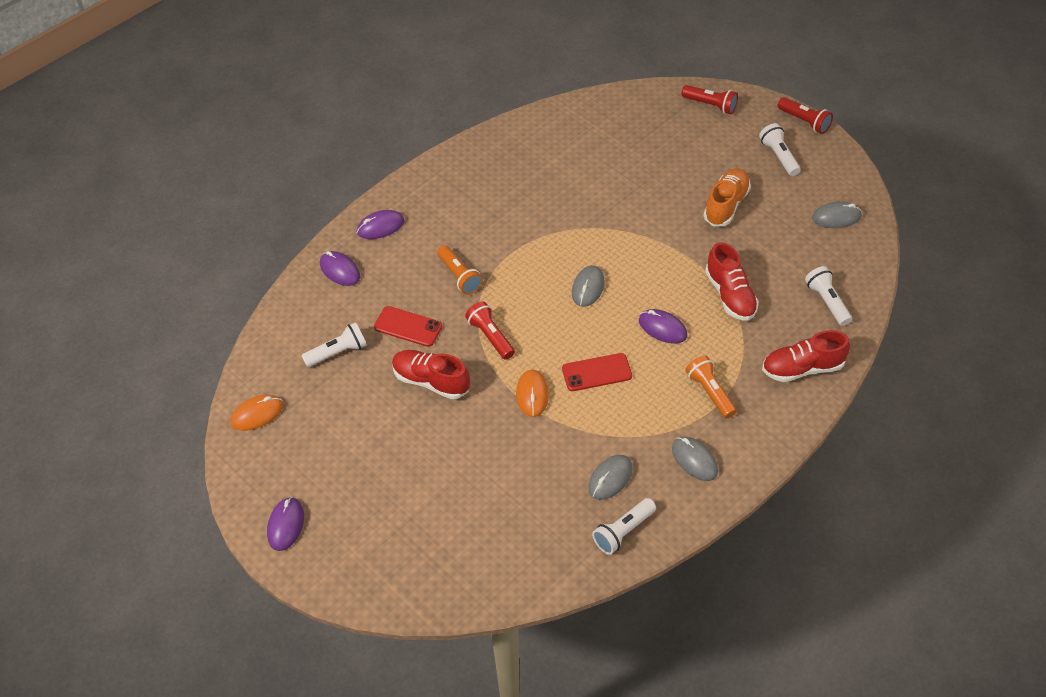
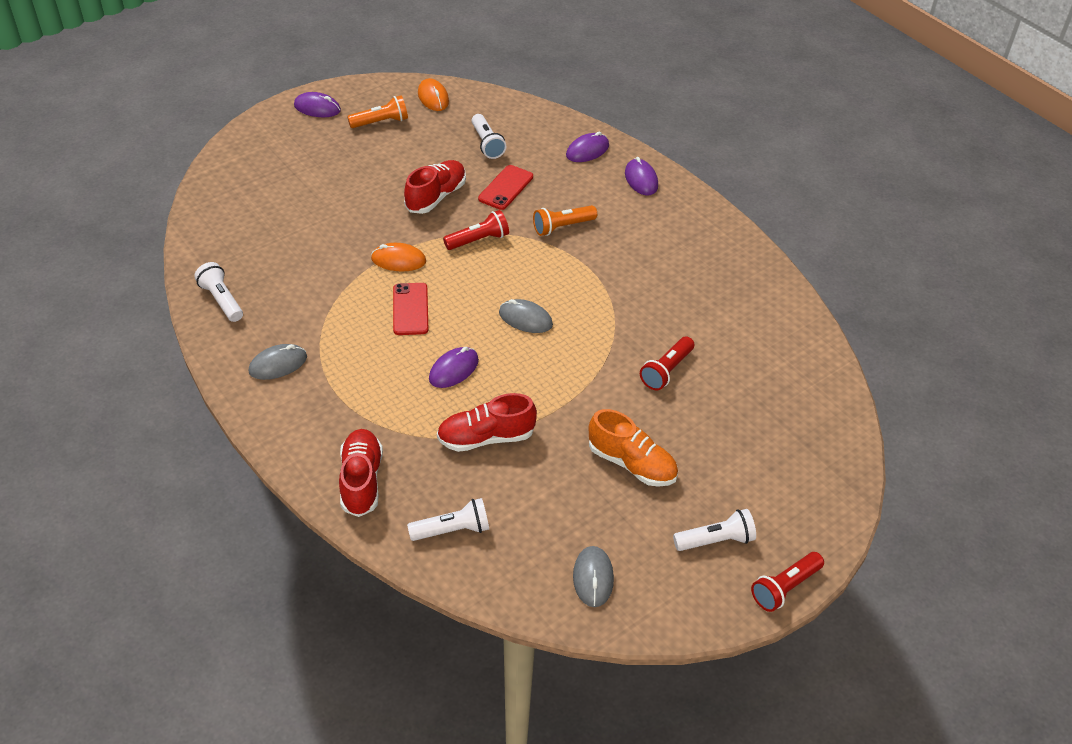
camera: 95 degrees right, 5 degrees down
grey mouse [588,455,633,500] -> none
red flashlight [682,85,738,114] -> red flashlight moved to [640,337,695,390]
orange flashlight [685,356,737,419] -> orange flashlight moved to [347,96,408,128]

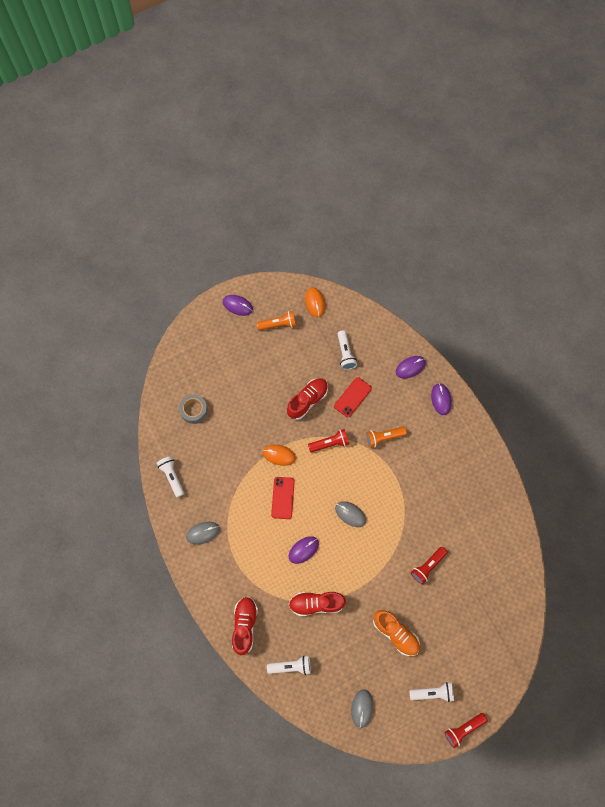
camera: 10 degrees right, 25 degrees up
none -> grey tape [179,394,208,424]

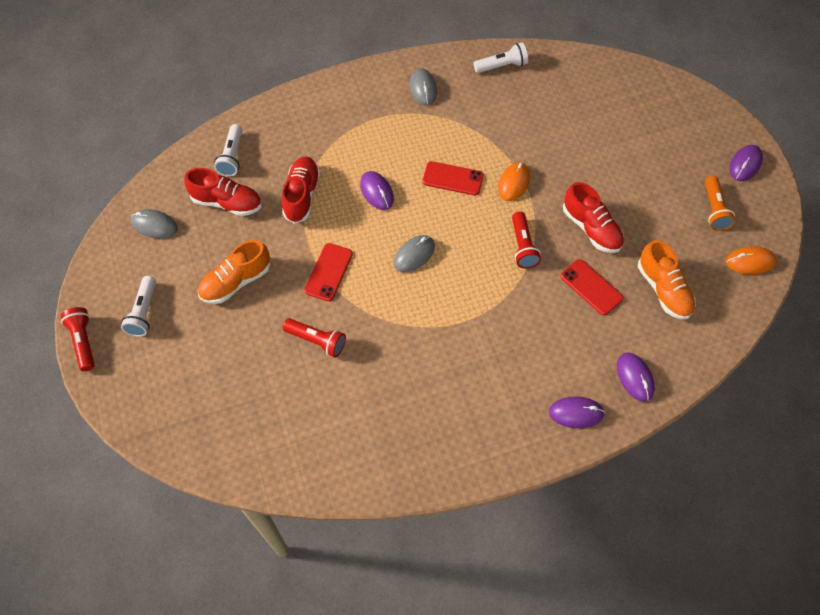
camera: 100 degrees right, 10 degrees down
grey tape [179,394,208,424] -> none
red shoe [232,597,258,655] -> red shoe moved to [184,168,262,216]
white flashlight [338,330,357,370] -> orange shoe [638,240,696,319]
orange flashlight [366,427,407,448] -> none
red flashlight [411,547,448,585] -> red flashlight turned 150 degrees clockwise [283,318,346,358]
none -> red phone [304,243,353,302]

